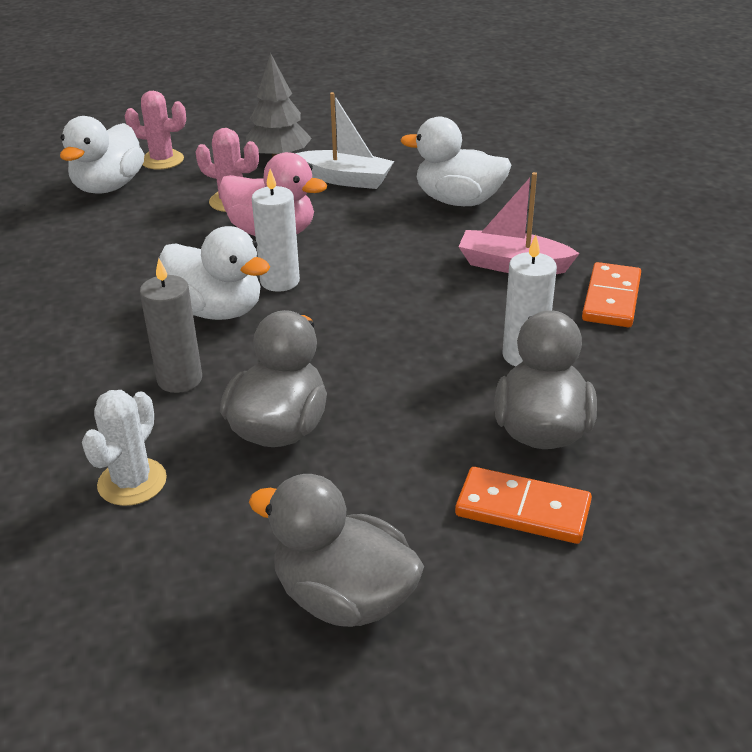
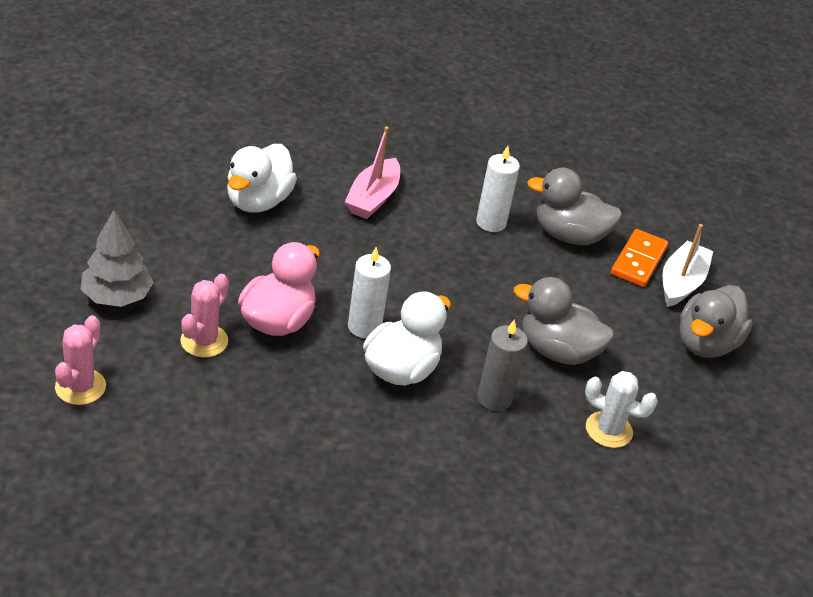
camera: 90 degrees left, 5 degrees up
white duck [60,116,144,194] -> none
white boat [295,92,394,189] -> white boat moved to [663,224,713,307]
orange domino [582,262,641,327] -> none

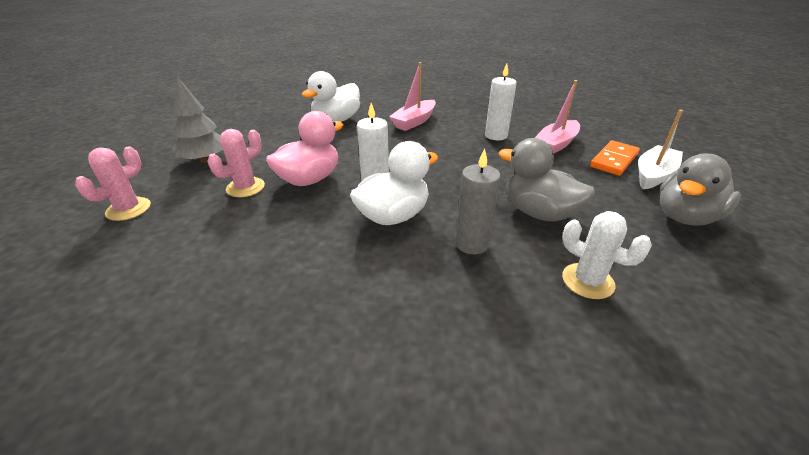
camera: 20 degrees right, 5 degrees down
grey duck [527,168,622,245] -> pink boat [535,80,580,154]

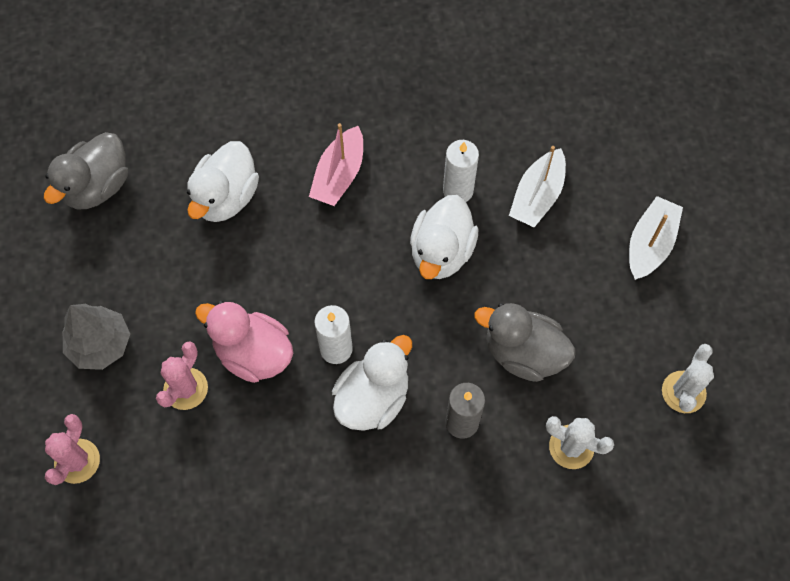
camera: 15 degrees left, 30 degrees up
pink duck [266,111,343,186] -> pink duck turned 90 degrees counterclockwise [195,301,293,383]
pink boat [535,80,580,154] -> white boat [509,146,566,227]
orange domino [590,140,640,176] -> none
grey duck [660,154,741,226] -> grey duck moved to [44,132,128,209]
none -> white duck [410,195,478,279]
none -> white cactus [662,344,714,413]

